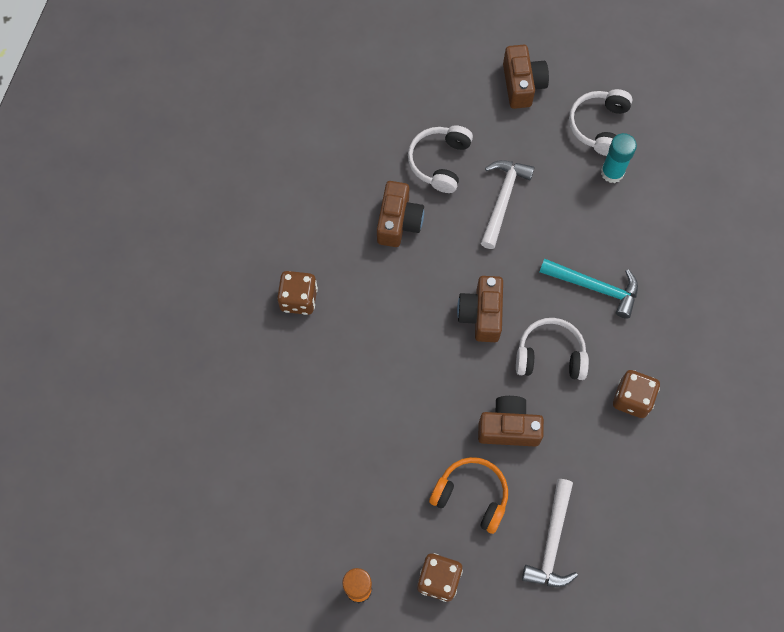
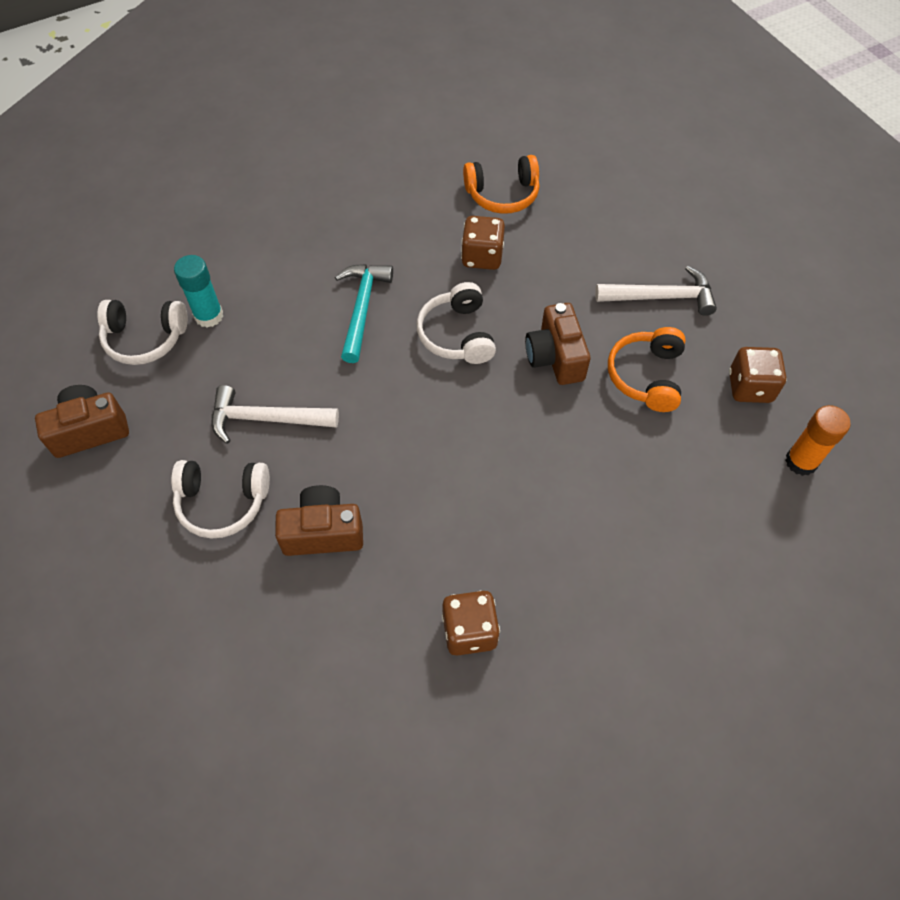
camera: 105 degrees left, 10 degrees down
brown camera [457,276,503,342] -> none
none -> orange headphones [463,155,539,214]

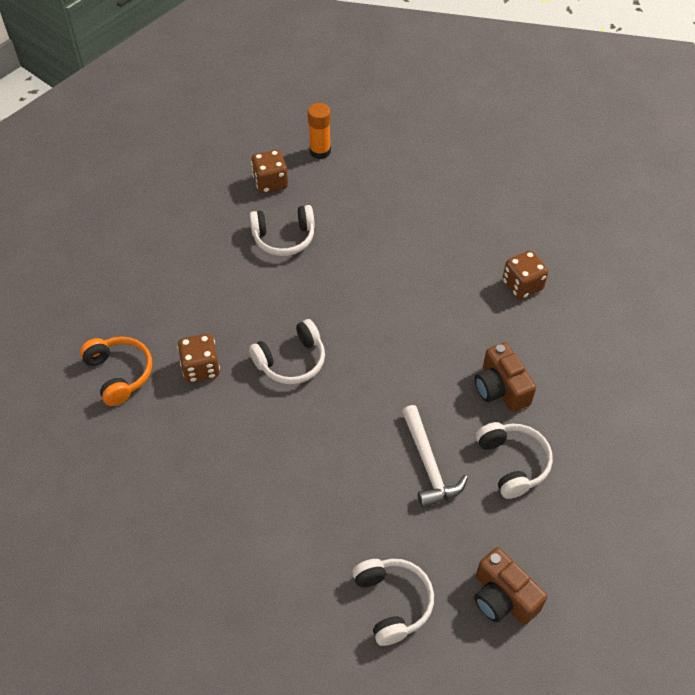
camera: 110 degrees left, 5 degrees down
turquoise glue stick [174,255,223,328] -> none
turquoise hammer [335,264,393,363] -> none
brown camera [525,303,590,385] -> none
white hammer [595,266,717,316] -> none
orange headphones [608,327,686,412] -> white headphones [250,205,315,256]

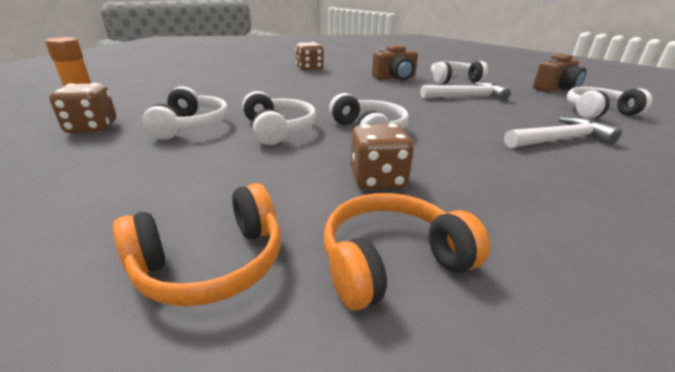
camera: 85 degrees left, 25 degrees down
none -> orange headphones [113,183,281,307]
none -> white headphones [242,91,317,145]
none -> white hammer [504,117,622,148]

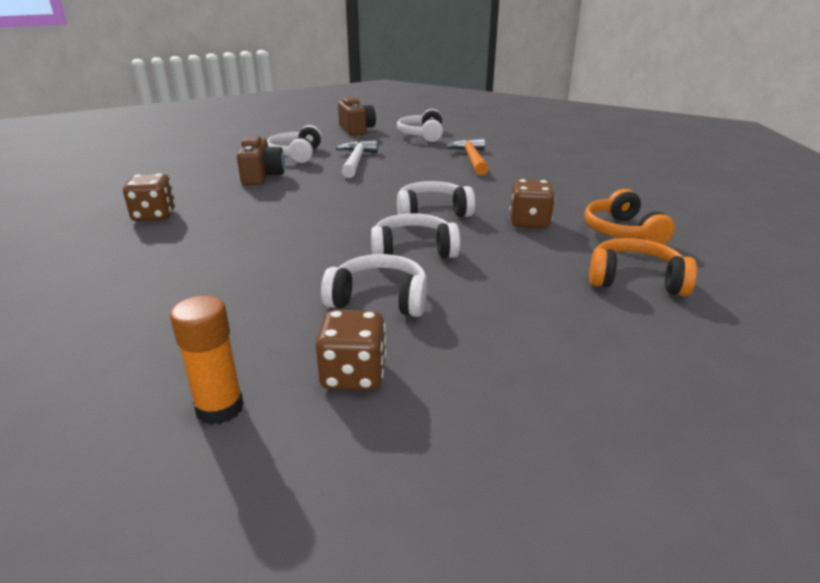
camera: 75 degrees left, 0 degrees up
orange headphones [113,183,281,307] -> orange headphones turned 60 degrees counterclockwise [589,238,697,296]
white hammer [504,117,622,148] -> orange hammer [446,138,489,175]

